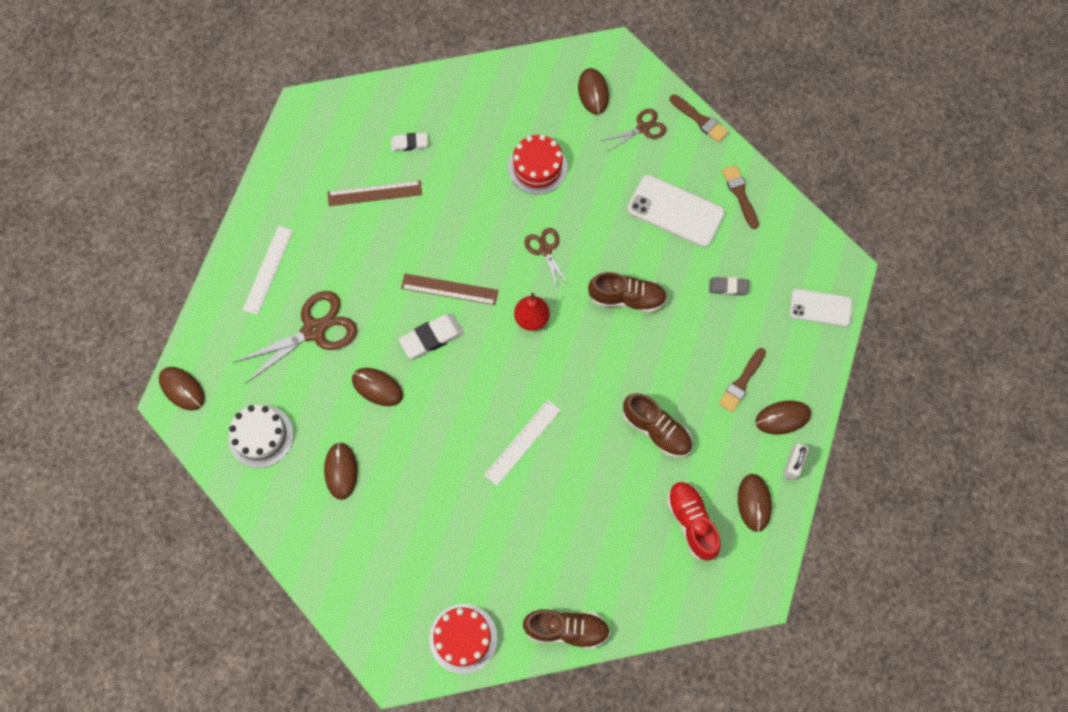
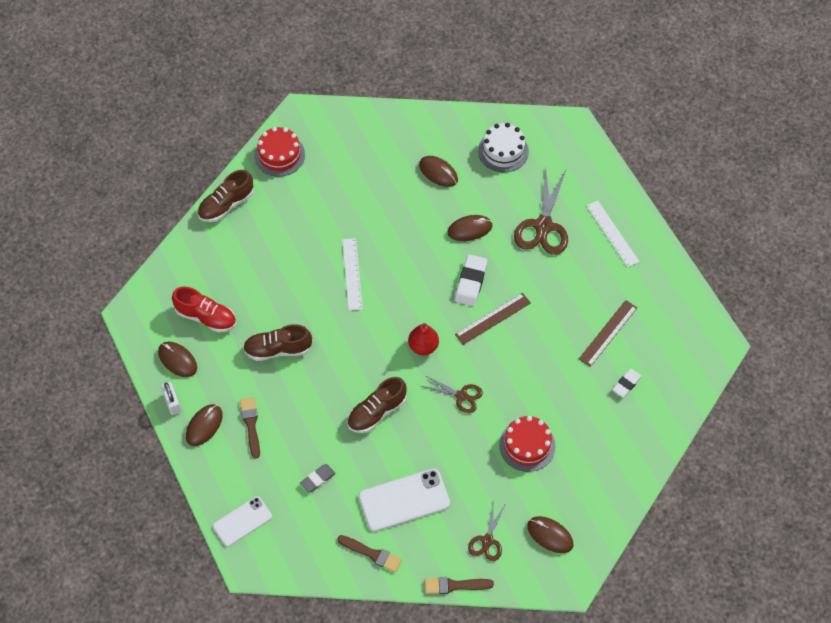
camera: 135 degrees right, 10 degrees down
brown mouse [159,367,205,411] -> none

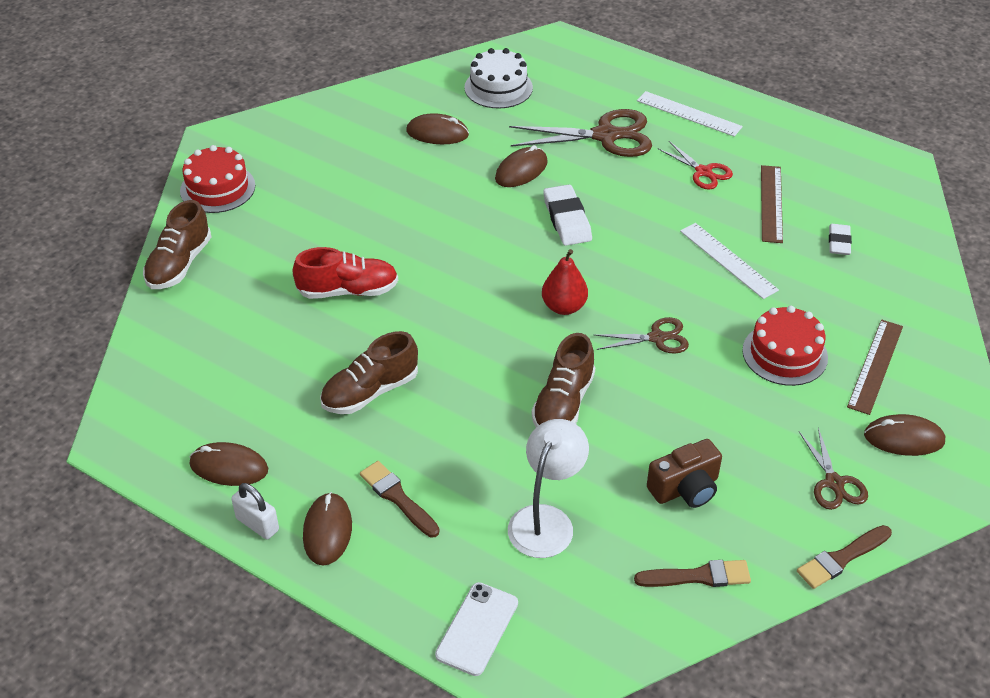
camera: 30 degrees left, 15 degrees down
red shoe [172,287,236,332] -> red shoe moved to [293,247,398,299]
grey eraser [300,464,336,493] -> white lamp [508,419,589,558]
white ruler [342,238,363,311] -> white ruler moved to [680,223,779,299]
white phone [358,468,450,532] -> brown camera [647,439,722,508]
brown ruler [455,293,531,345] -> brown ruler moved to [847,320,903,415]
brown scissors [514,168,568,255] -> brown scissors turned 75 degrees counterclockwise [509,109,652,157]
none -> red scissors [658,141,733,190]

